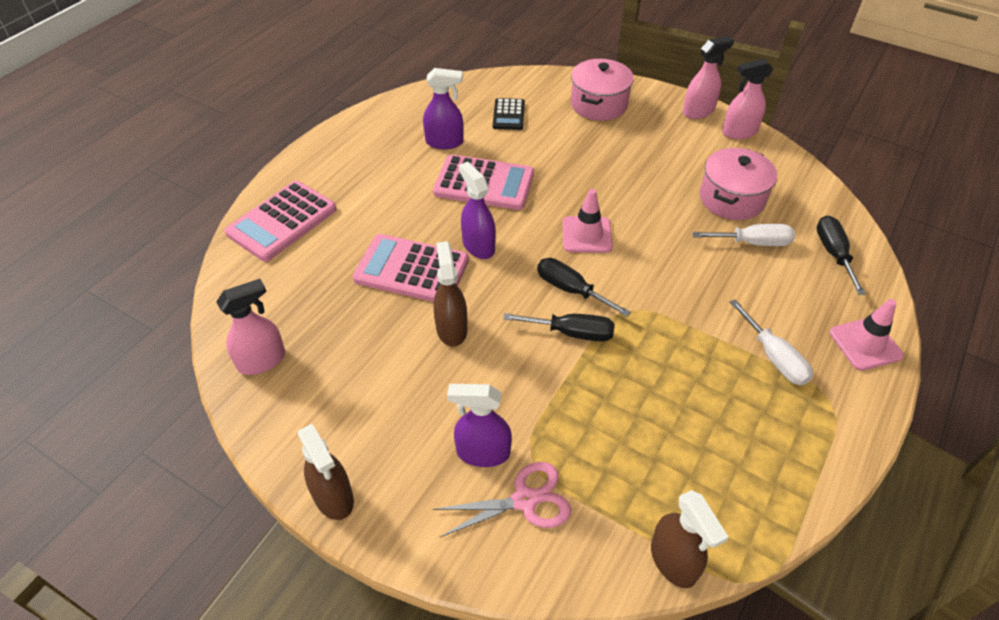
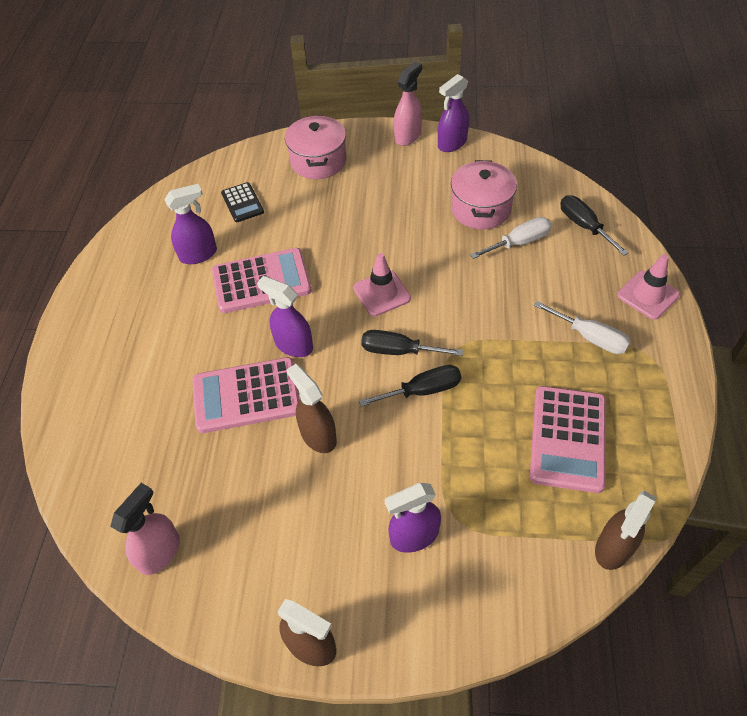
camera: 25 degrees left, 5 degrees up
pink calculator [225,181,337,262] -> pink calculator moved to [530,386,606,493]
pink scissors [433,462,571,537] -> none
brown spray bottle [651,490,729,588] -> brown spray bottle turned 90 degrees clockwise [595,491,657,570]
pink spray bottle [722,58,773,139] -> purple spray bottle [438,74,469,152]

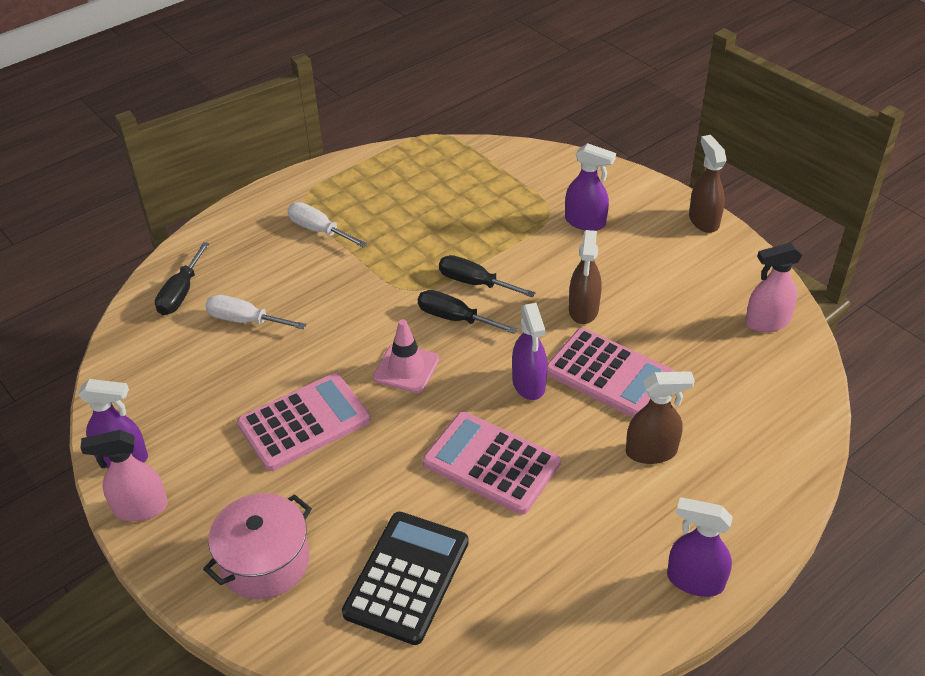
camera: 135 degrees left, 10 degrees down
purple spray bottle [164,184,217,264] -> purple spray bottle moved to [667,498,733,597]
black calculator [221,182,264,222] -> black calculator [342,512,469,645], size x1.79
black screwdriver [361,330,463,356] -> black screwdriver turned 150 degrees clockwise [418,290,518,334]
pink pot [451,160,517,229] -> none
pink calculator [530,386,606,493] -> pink calculator moved to [237,373,371,471]
white screwdriver [534,301,631,354] -> white screwdriver turned 45 degrees counterclockwise [287,202,367,247]
brown spray bottle [595,491,657,570] -> brown spray bottle moved to [626,371,695,464]
pink traffic cone [617,254,680,320] -> none

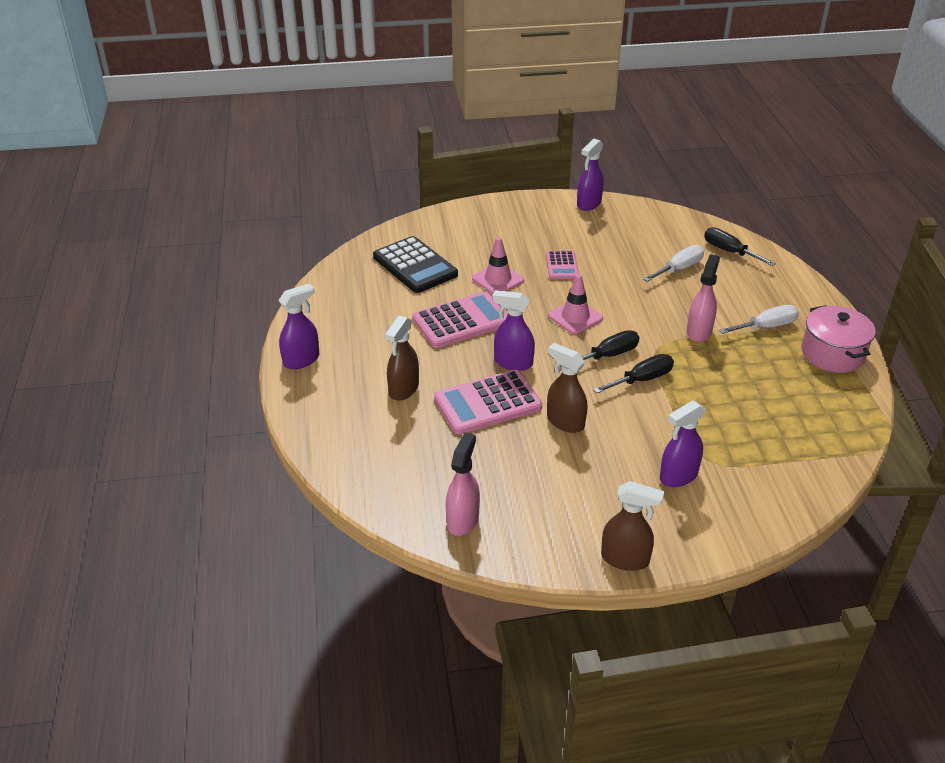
camera: 120 degrees right, 5 degrees down
pink spray bottle [81,430,168,521] -> pink spray bottle moved to [687,254,720,342]
pink pot [203,493,312,600] -> pink pot moved to [801,305,876,373]
pink calculator [237,373,371,471] -> pink calculator [546,251,579,279], size x0.56
none -> pink traffic cone [472,237,524,294]

